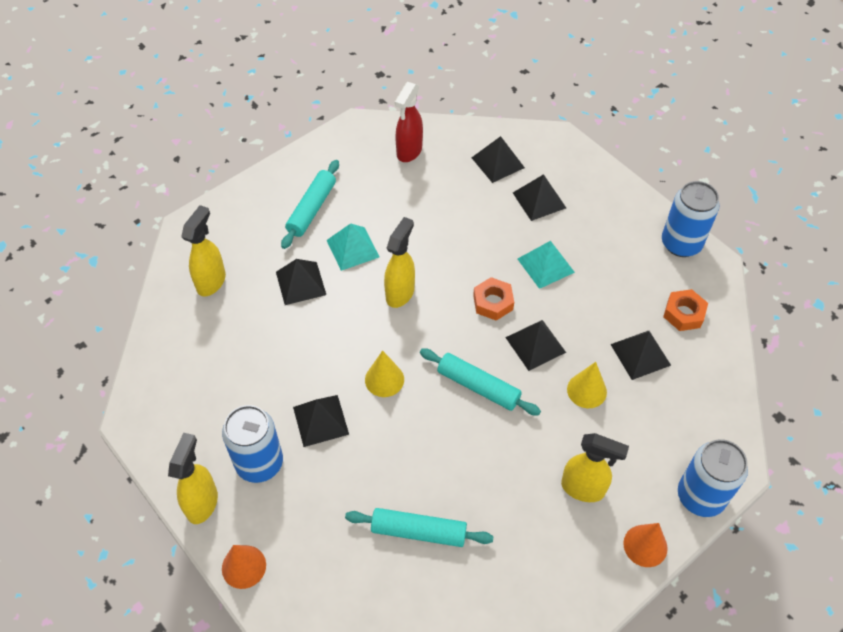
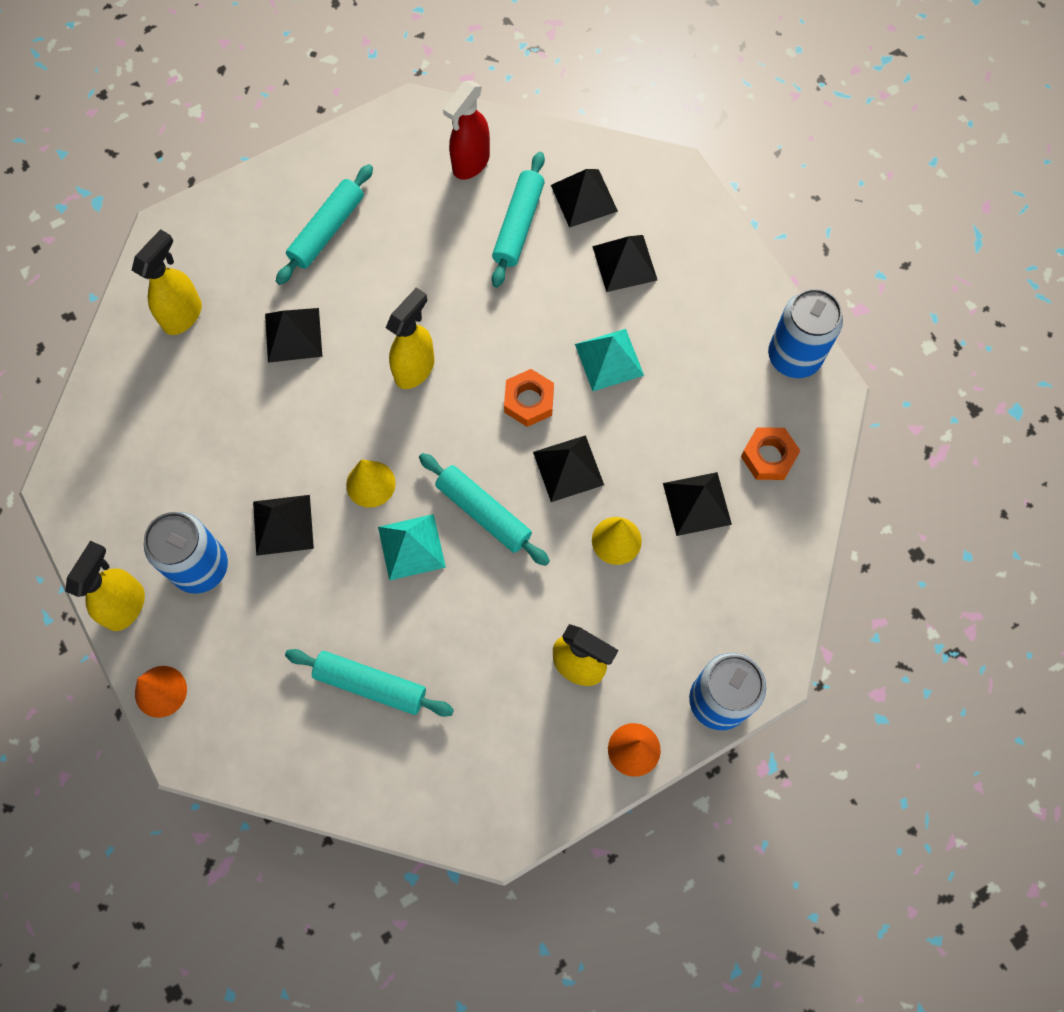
camera: 10 degrees right, 15 degrees up
turquoise pyramid [326,223,380,271] -> turquoise pyramid moved to [378,514,446,581]
none -> turquoise rolling pin [492,152,545,288]

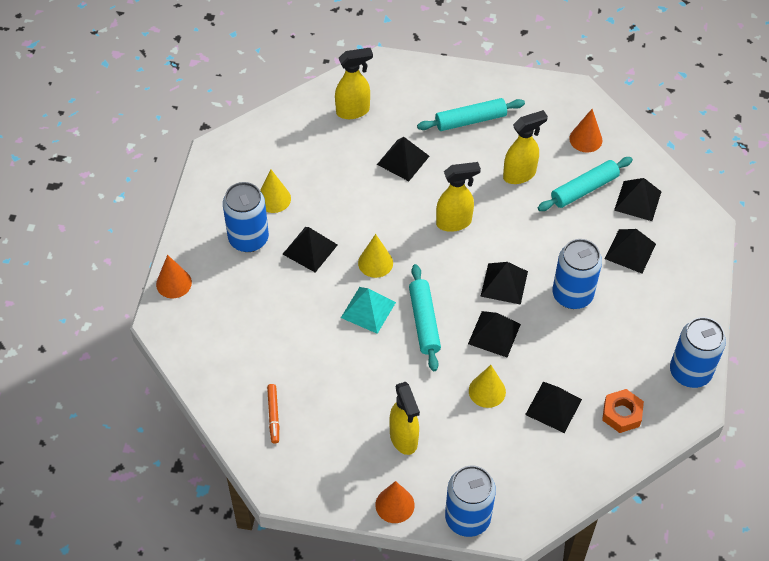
camera: 40 degrees right, 15 degrees down
yellow spray bottle [65,541,145,631] -> yellow spray bottle moved to [503,110,548,184]
turquoise rolling pin [285,649,454,717] -> none
red spray bottle [443,80,490,180] -> orange cone [569,109,602,153]
orange nut [504,369,554,427] -> black pyramid [480,262,528,305]
turquoise pyramid [575,329,644,391] -> blue can [552,239,602,309]
none -> yellow cone [260,169,291,213]
none -> orange marker [267,384,279,444]

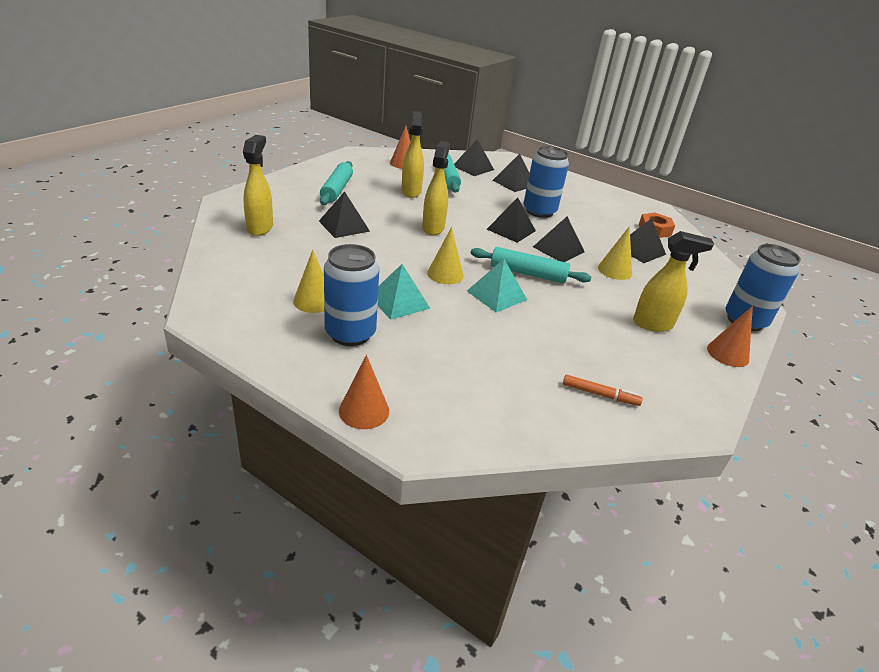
camera: 70 degrees left, 20 degrees down
black pyramid [283,227,338,272] -> turquoise pyramid [378,264,430,320]
blue can [670,317,726,388] -> none

